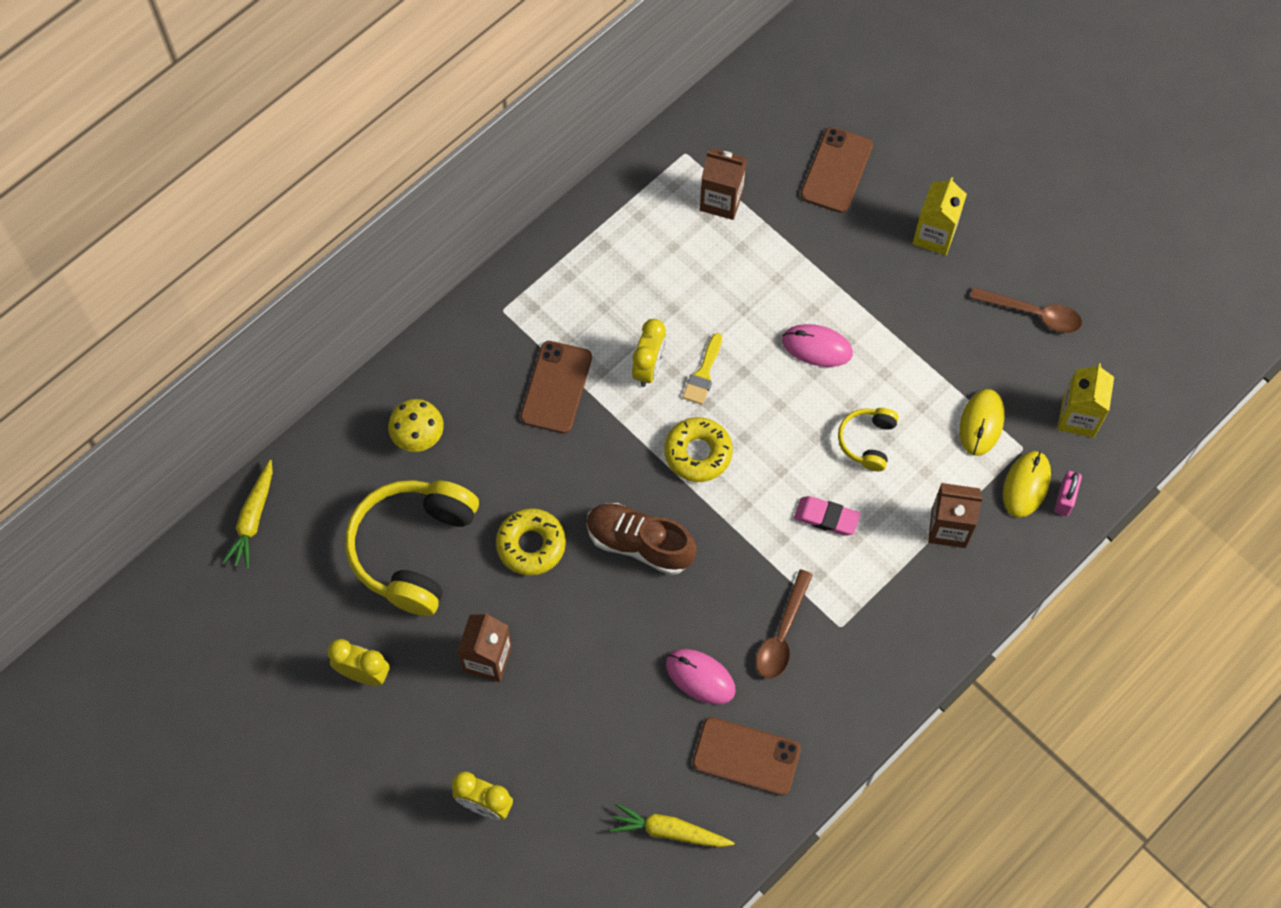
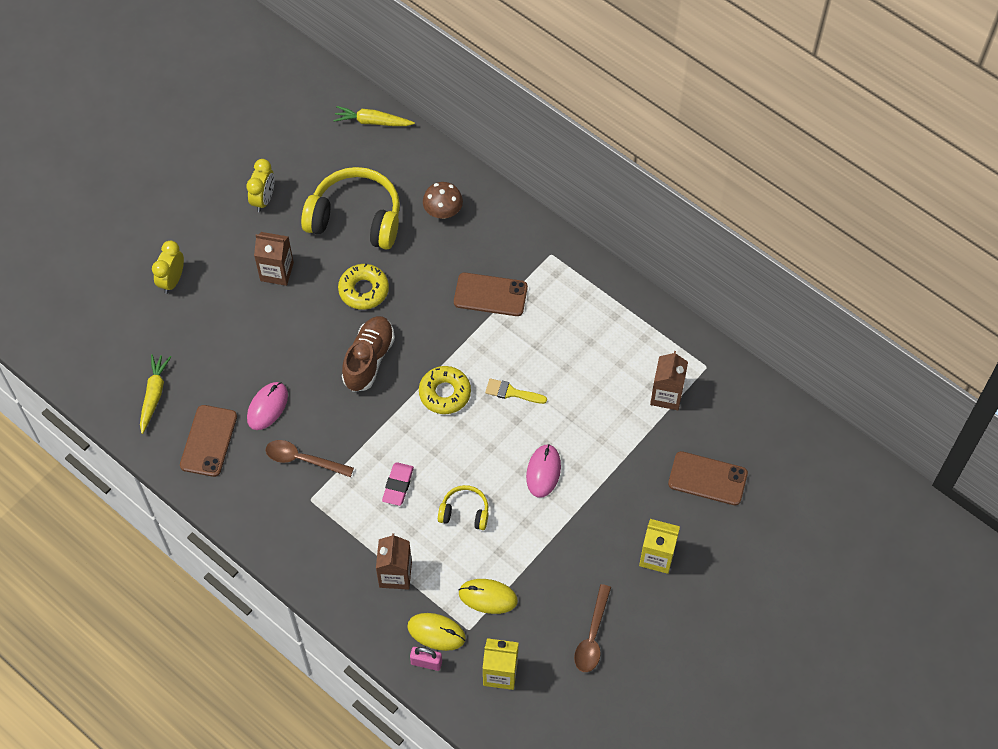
camera: 85 degrees right, 5 degrees down
yellow mushroom [388,399,444,452] -> brown mushroom [423,182,463,219]
yellow clock [632,319,666,387] -> none

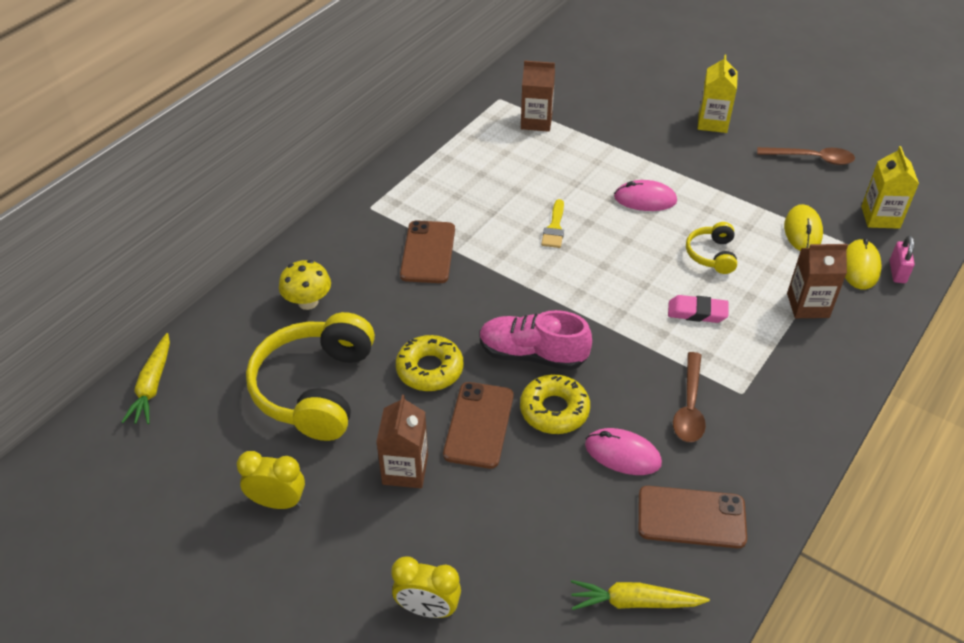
camera: 95 degrees left, 15 degrees down
brown shoe [342,316,395,392] -> pink shoe [479,310,592,370]
yellow donut [419,366,471,414] -> yellow donut moved to [520,374,590,434]
brown mushroom [423,182,463,219] -> yellow mushroom [279,260,331,310]
brown phone [668,451,748,505] -> brown phone moved to [443,382,513,469]

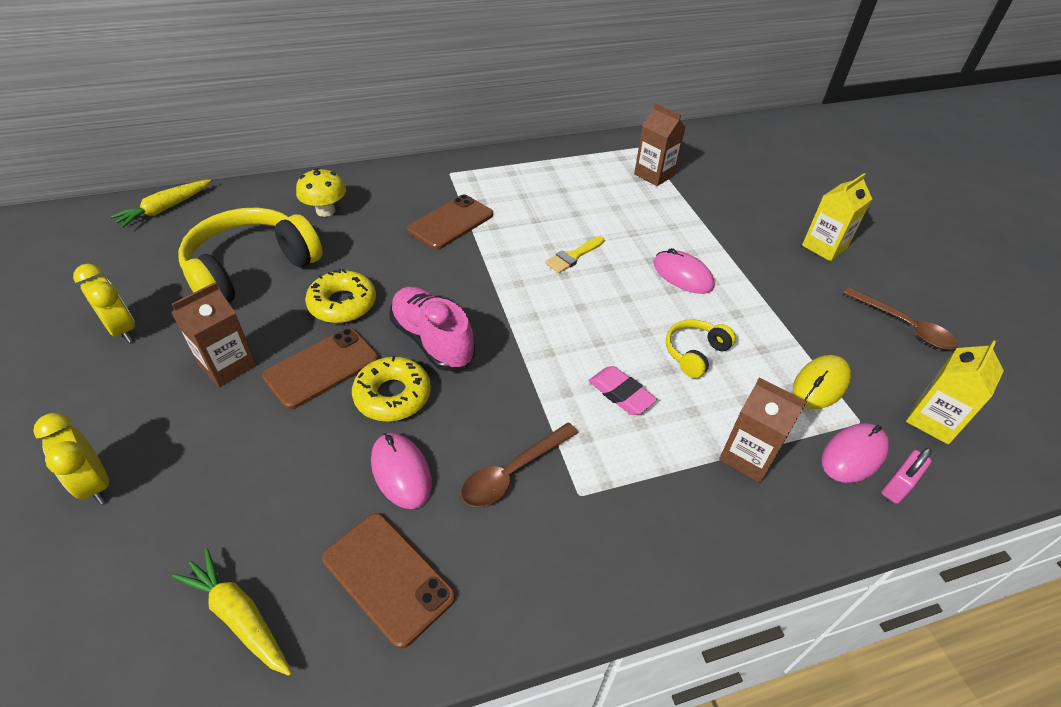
camera: 35 degrees right, 0 degrees up
yellow mouse [845,238,882,289] -> pink mouse [822,423,889,483]

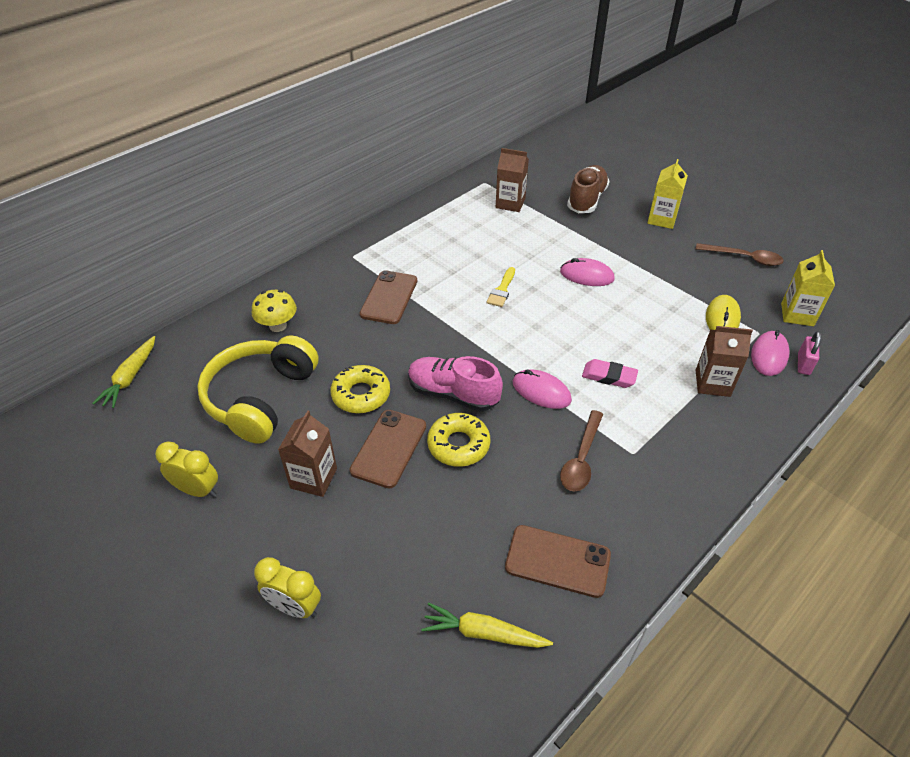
camera: 25 degrees left, 0 degrees up
pink mouse [371,433,432,509] -> pink mouse moved to [513,369,572,409]
yellow headphones [666,319,736,378] -> none
none -> brown shoe [567,165,610,213]

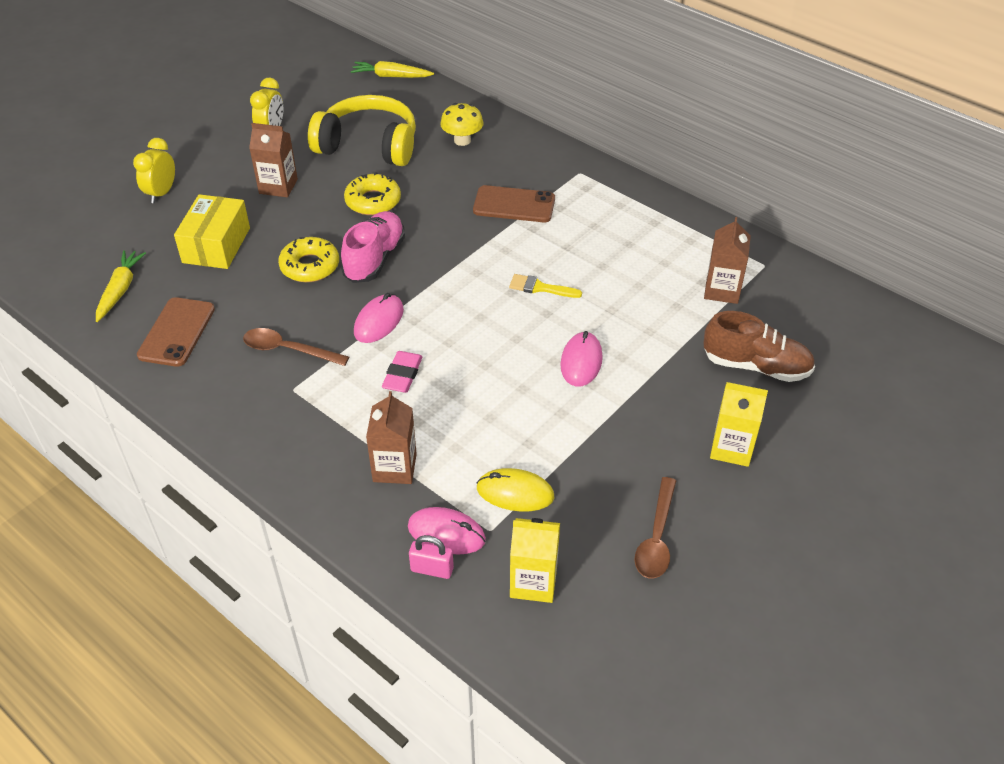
camera: 85 degrees right, 0 degrees up
brown phone [350,410,426,489] -> none
none -> yellow box [174,194,250,269]

